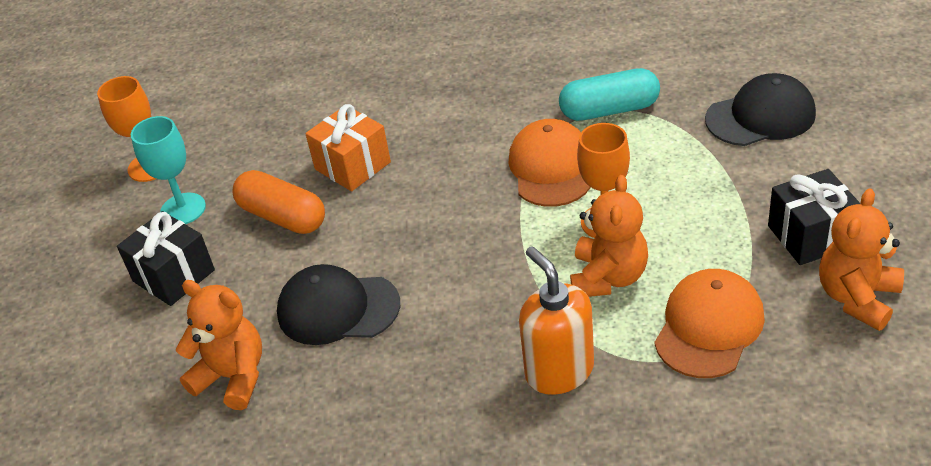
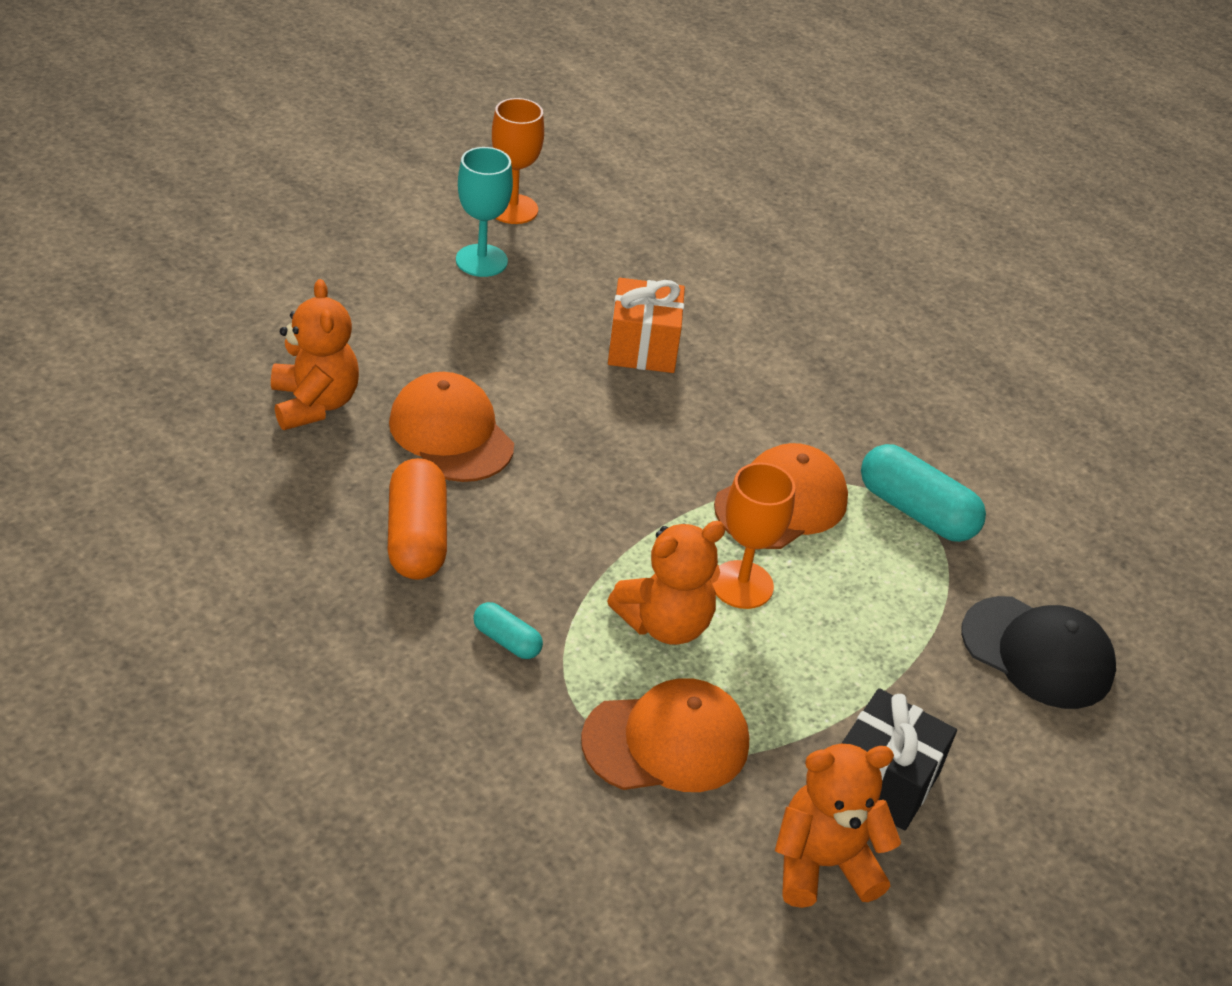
camera: 40 degrees right, 0 degrees up
black gift [117,211,215,306] -> none
orange capsule [233,170,325,234] -> orange capsule moved to [388,458,447,580]
black cap [277,264,400,345] -> orange cap [389,372,514,482]
orange soap dispenser [519,246,594,395] -> turquoise capsule [473,602,543,659]

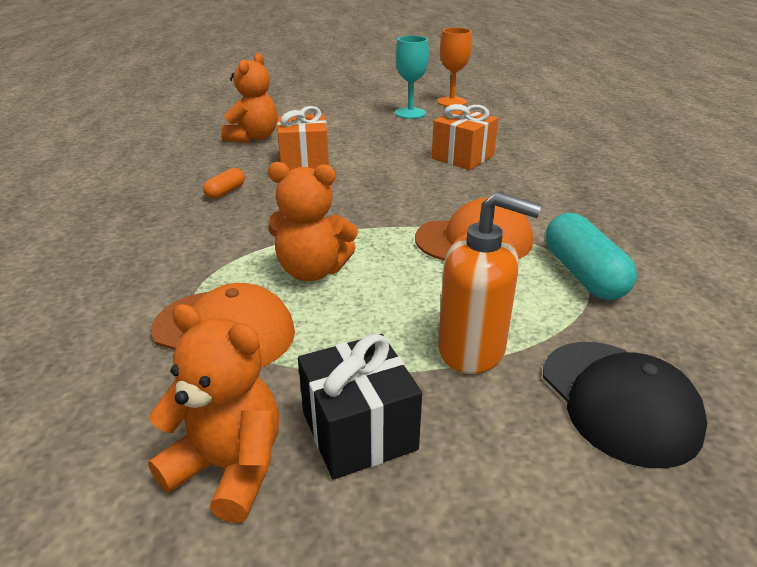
camera: 40 degrees right, 10 degrees down
orange capsule [388,458,447,580] -> orange capsule [203,168,245,199], size x0.53
orange cap [389,372,514,482] -> orange gift [277,106,329,170]
turquoise capsule [473,602,543,659] -> none
orange goblet [712,462,795,609] -> none
none -> orange soap dispenser [438,192,542,374]

